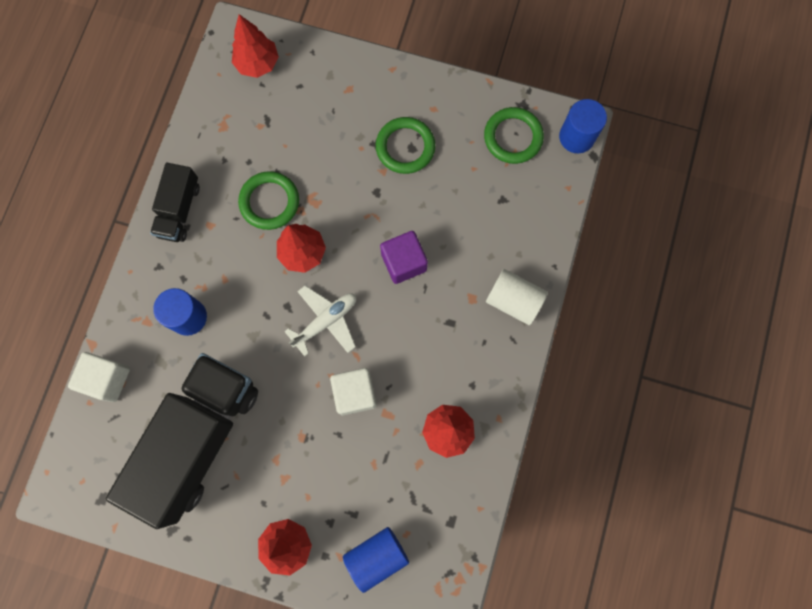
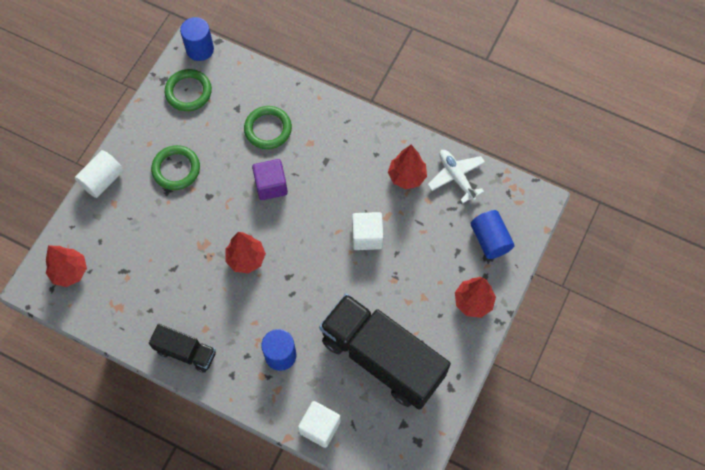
camera: 80 degrees left, 10 degrees down
green ring [238,171,299,230] -> green ring moved to [244,106,292,149]
white plane [284,285,356,356] -> white plane moved to [428,150,485,203]
white cylinder [486,269,548,325] -> white cylinder moved to [75,150,124,198]

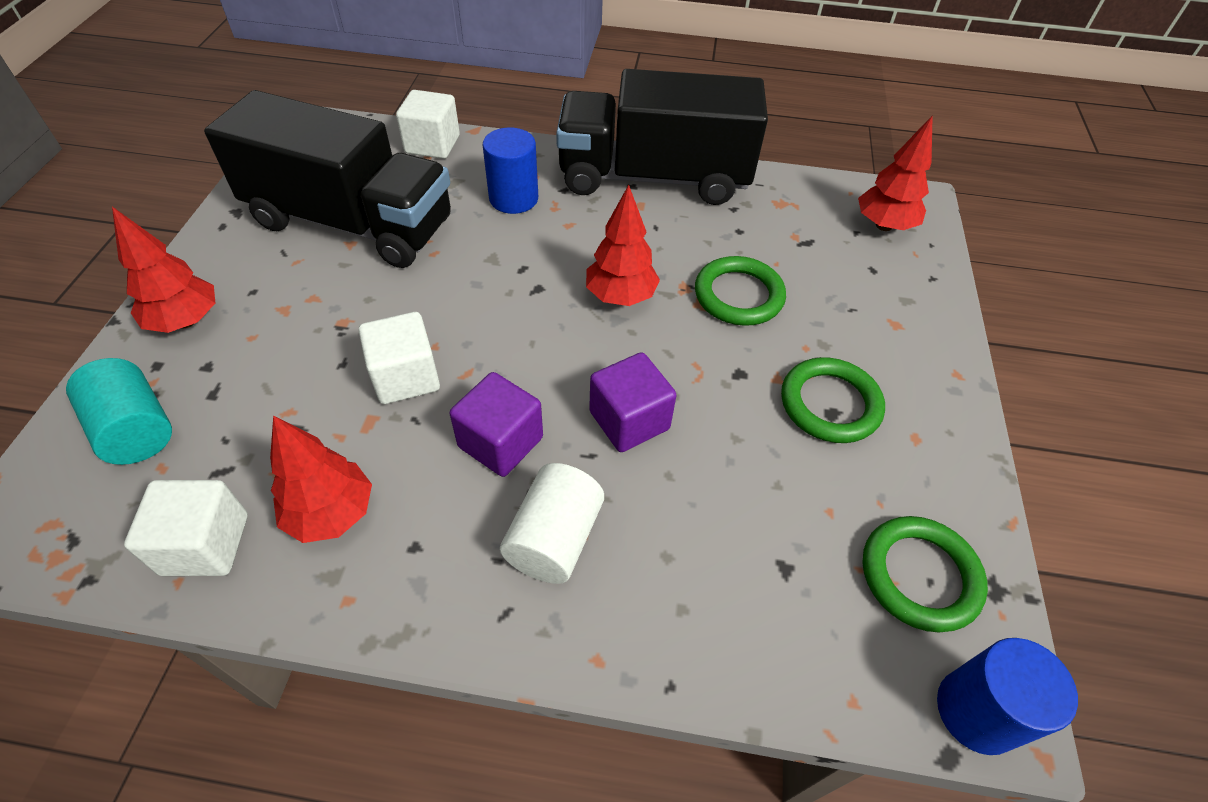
camera: 160 degrees right, 15 degrees down
white cylinder [75,150,124,198] -> white cylinder moved to [500,463,604,584]
black truck [149,324,216,373] -> black truck [556,69,768,205], size x2.05
green ring [244,106,292,149] -> green ring moved to [695,256,786,326]
white plane [428,150,485,203] -> white cube [124,480,248,576]
blue cylinder [471,210,514,259] -> turquoise cylinder [66,358,172,465]
none -> purple cube [450,372,543,477]

